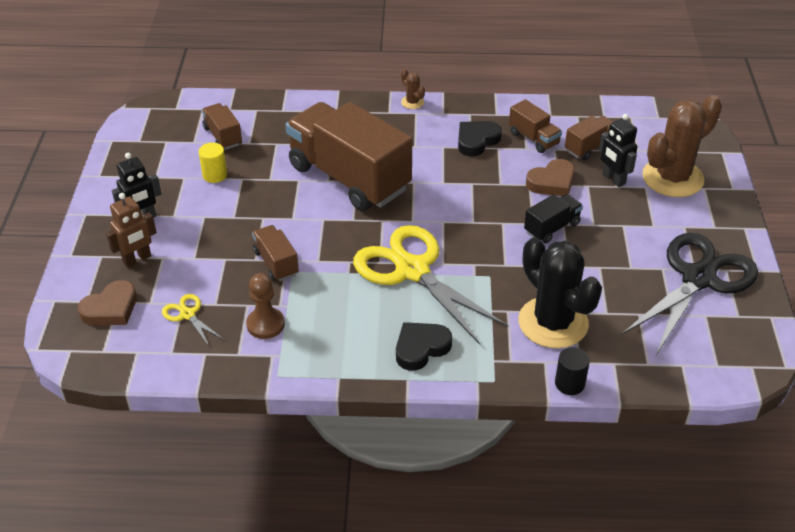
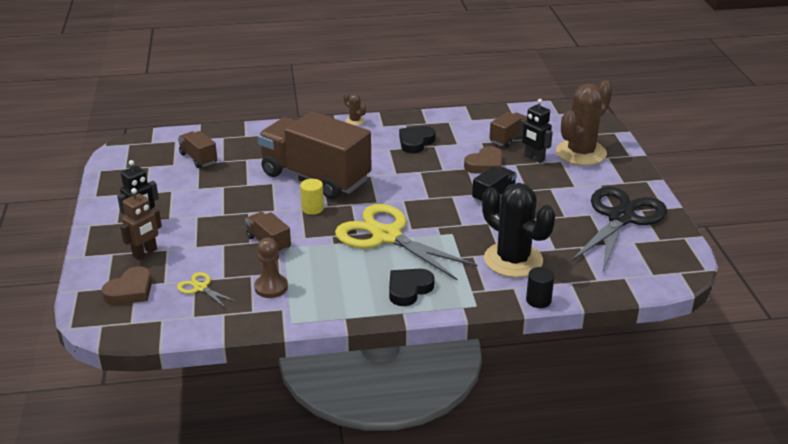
camera: 10 degrees left, 10 degrees down
yellow cylinder [199,143,227,183] -> yellow cylinder moved to [300,179,324,215]
brown truck [509,99,562,153] -> none

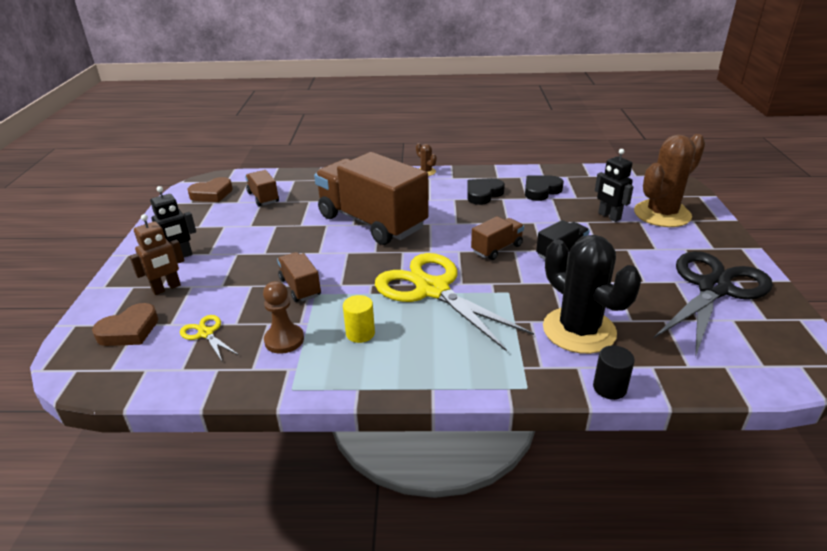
camera: 10 degrees right, 0 degrees up
yellow cylinder [300,179,324,215] -> yellow cylinder moved to [343,295,375,343]
black heart [389,269,435,306] -> black heart moved to [525,176,564,201]
brown heart [464,146,502,174] -> brown heart moved to [187,177,233,202]
brown truck [490,112,527,148] -> brown truck moved to [471,216,524,260]

